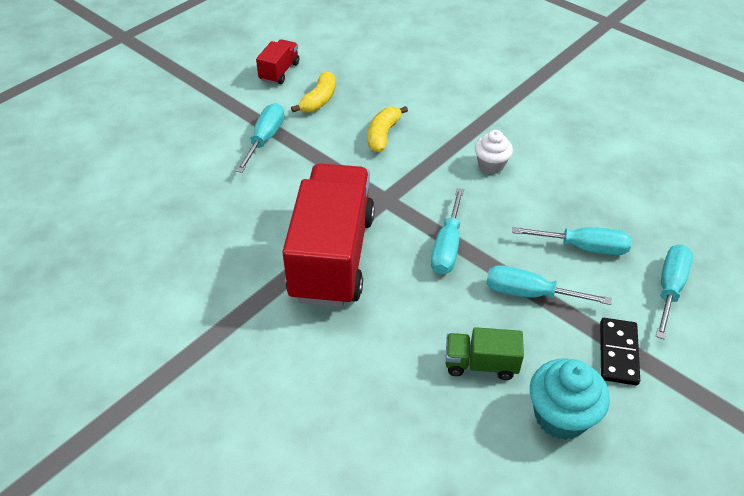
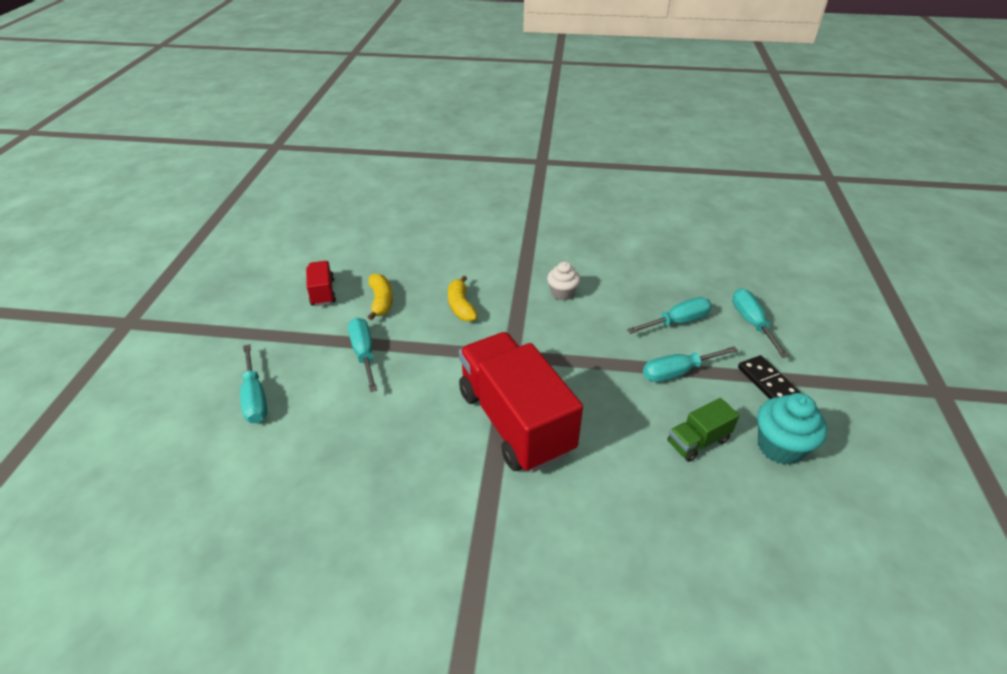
camera: 35 degrees left, 5 degrees down
turquoise screwdriver [431,188,464,275] -> turquoise screwdriver moved to [240,344,267,423]

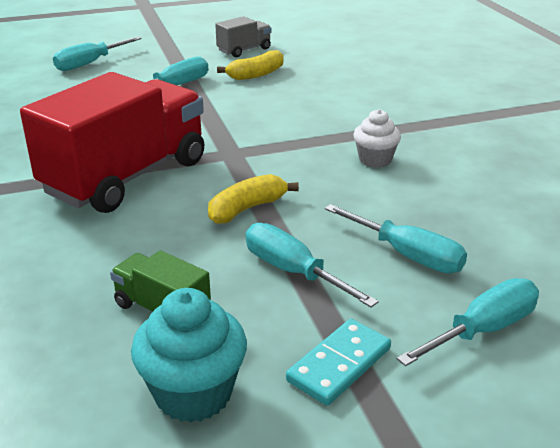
camera: 65 degrees right, 10 degrees down
red truck [306,261,336,306] -> grey truck [215,16,271,57]
yellow banana [448,275,478,322] -> yellow banana moved to [208,174,299,224]
black domino [738,355,801,399] -> turquoise domino [286,319,391,406]

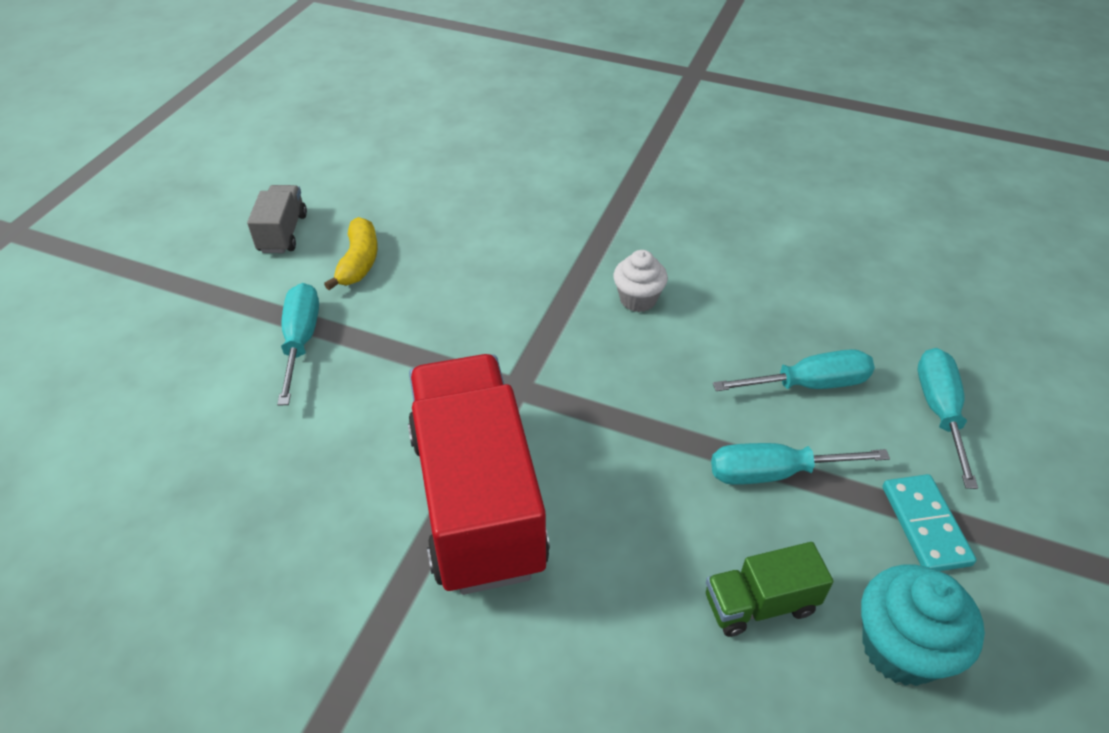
camera: 50 degrees left, 15 degrees up
turquoise screwdriver [53,36,142,71] -> none
yellow banana [208,174,299,224] -> none

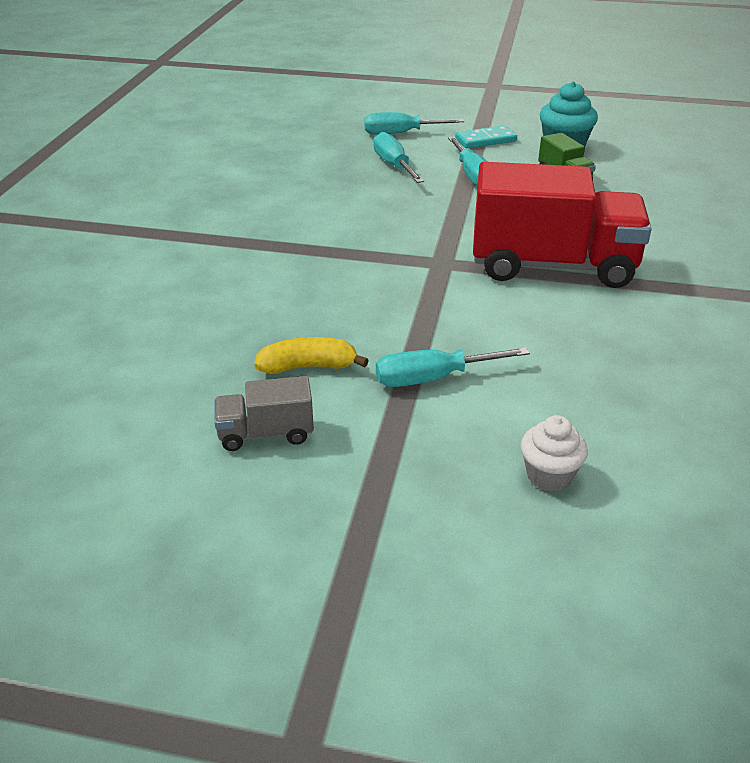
camera: 100 degrees left, 10 degrees down
red truck [408,354,550,595] -> red truck turned 150 degrees counterclockwise [473,162,652,288]
white cupcake [613,250,668,312] -> white cupcake moved to [521,415,588,491]

